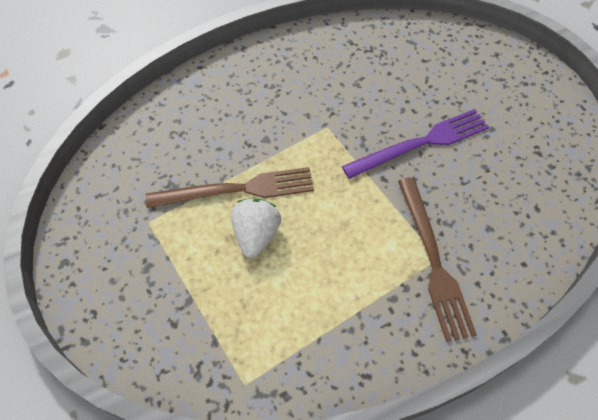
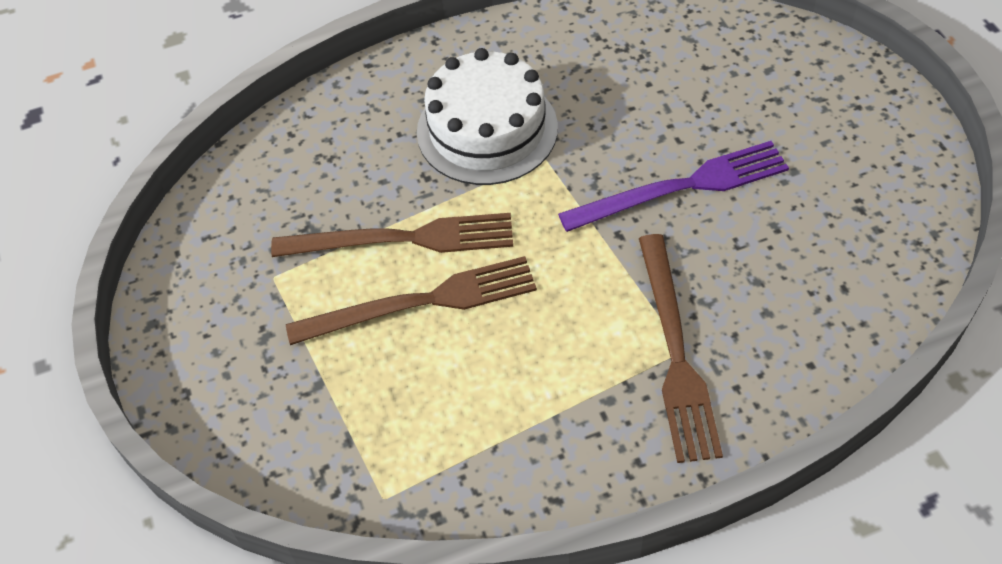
camera: 10 degrees right, 5 degrees down
white strawberry [231,199,281,258] -> brown fork [286,256,537,345]
none -> white cake [417,48,558,185]

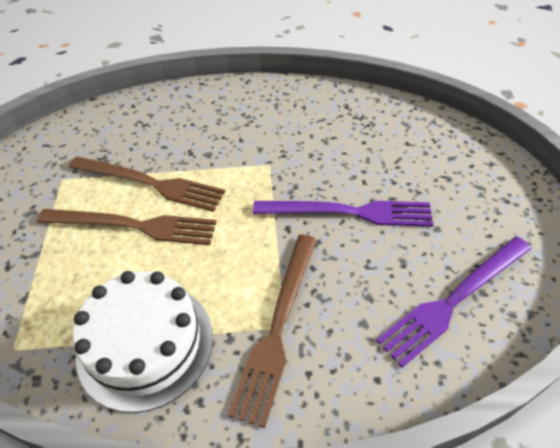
camera: 20 degrees right, 5 degrees down
white cake [417,48,558,185] -> white cake moved to [72,271,213,413]
none -> purple fork [376,237,531,368]

